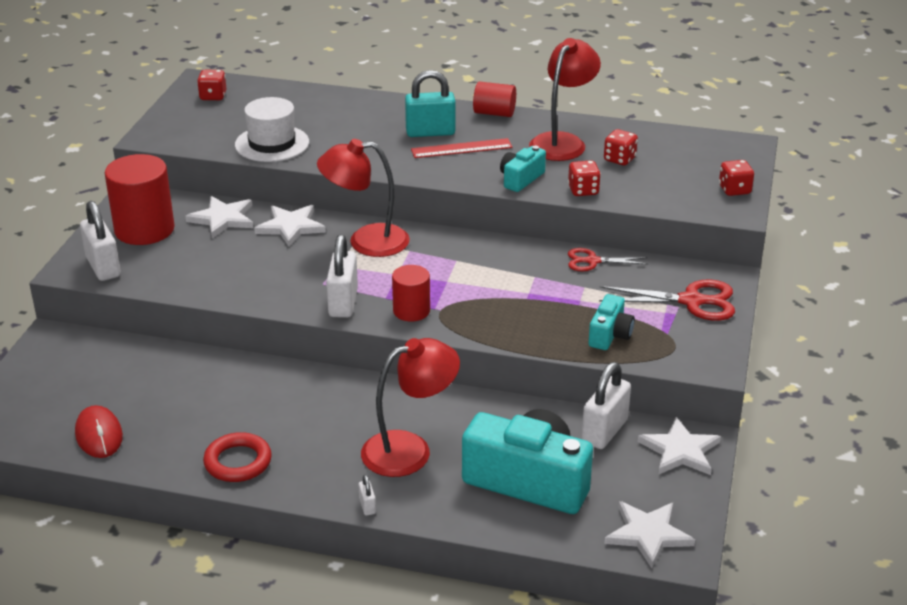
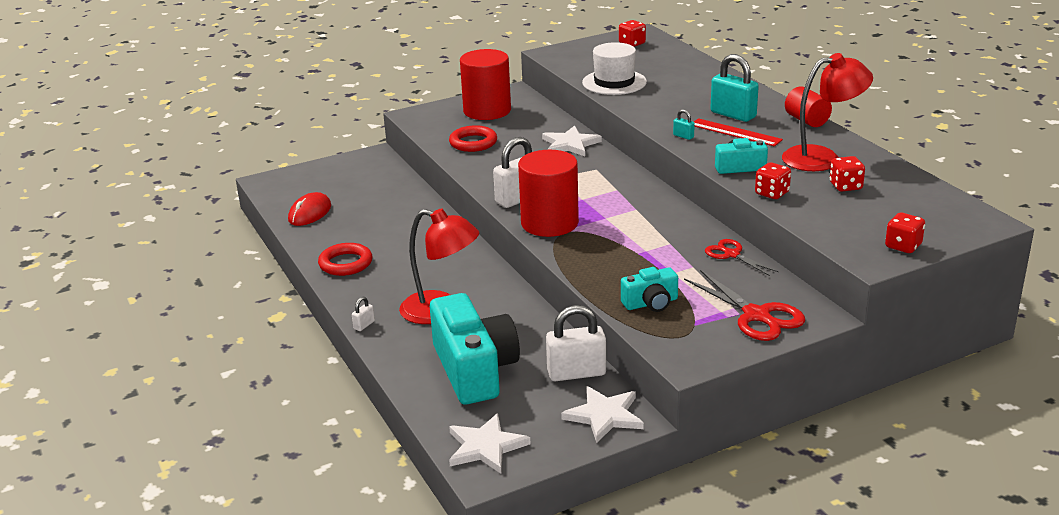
camera: 50 degrees right, 5 degrees down
white padlock [80,201,121,281] -> none
white star [185,196,254,238] -> none
red lamp [317,139,410,257] -> none
red cylinder [392,265,430,322] -> red cylinder [518,150,579,237], size x1.74
none -> red ring [449,125,497,152]
none -> turquoise padlock [673,109,695,140]

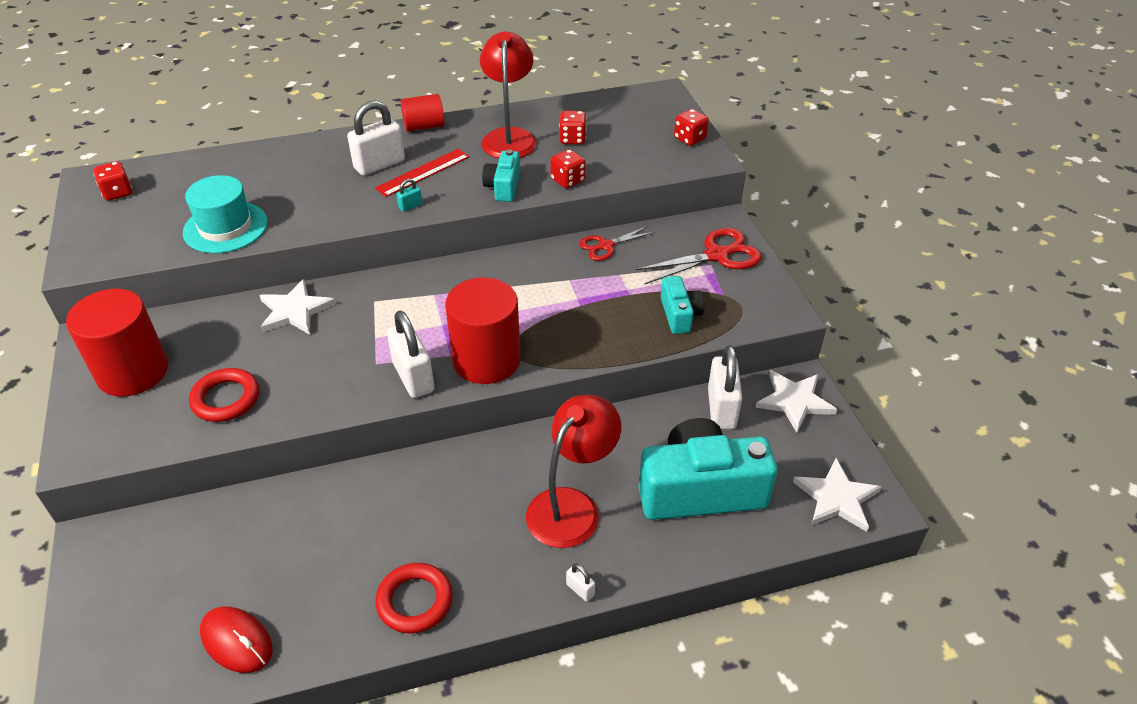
camera: 80 degrees left, 15 degrees up
white hat [582,42,647,95] -> turquoise hat [183,175,268,253]
turquoise padlock [710,54,759,122] -> white padlock [347,100,405,176]

